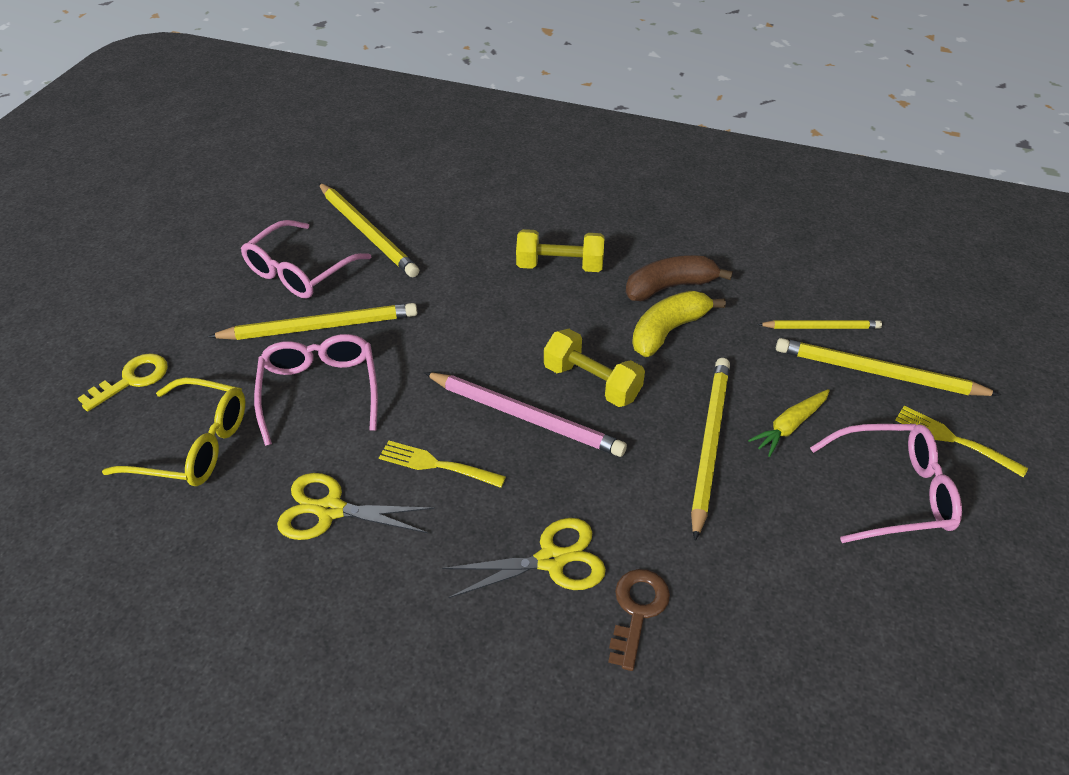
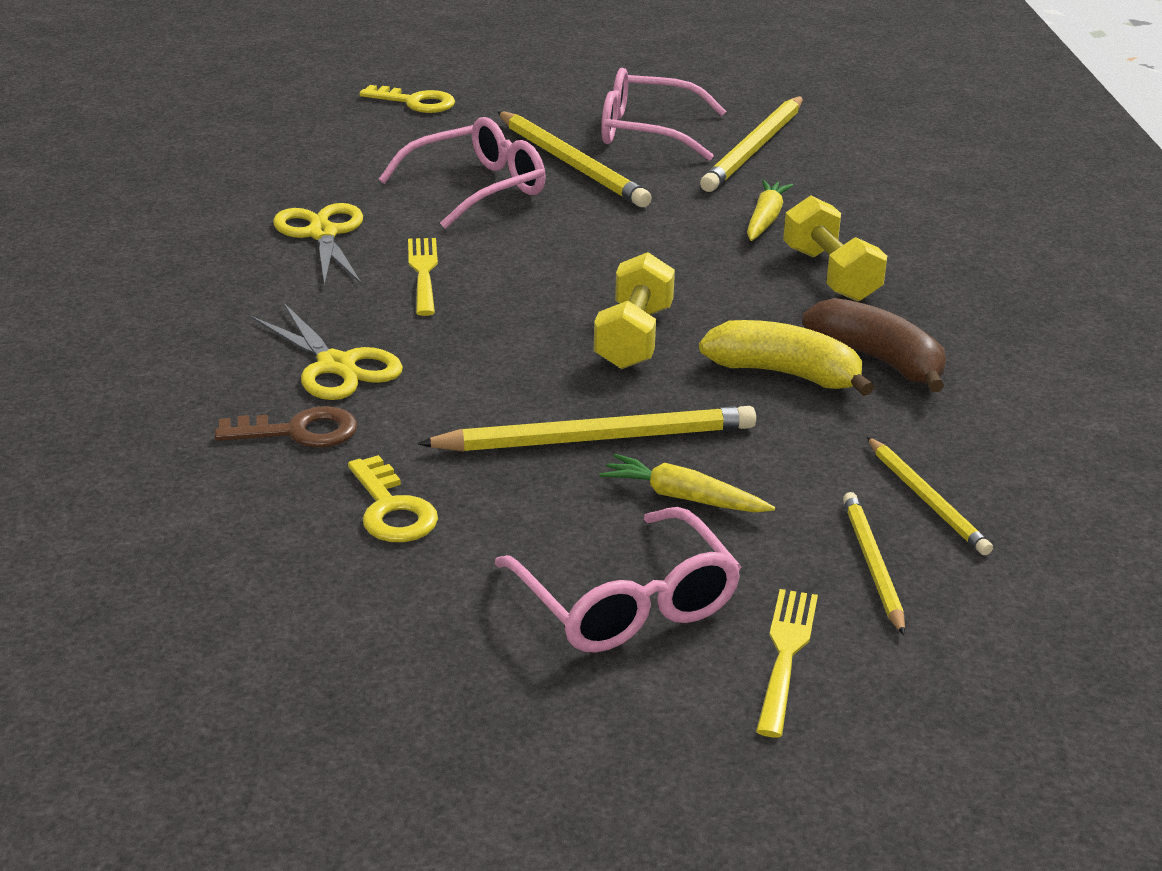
camera: 65 degrees right, 15 degrees down
yellow glasses [102,377,245,486] -> none
pink pencil [424,372,627,457] -> none
yellow pencil [776,338,1000,396] -> yellow pencil [843,492,905,635], size x0.60
none -> yellow key [348,455,438,542]
none -> yellow carrot [747,180,793,241]

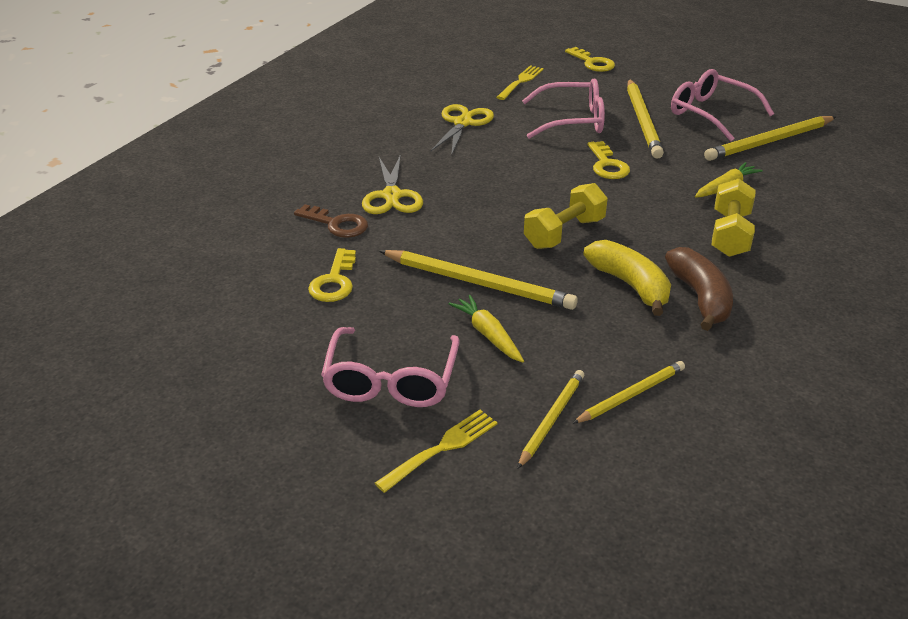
camera: 35 degrees right, 5 degrees up
yellow fork [408,238,438,316] -> yellow fork moved to [496,65,544,100]
yellow pencil [867,437,993,555] -> yellow pencil turned 135 degrees counterclockwise [572,361,685,424]
none -> yellow key [588,141,630,179]

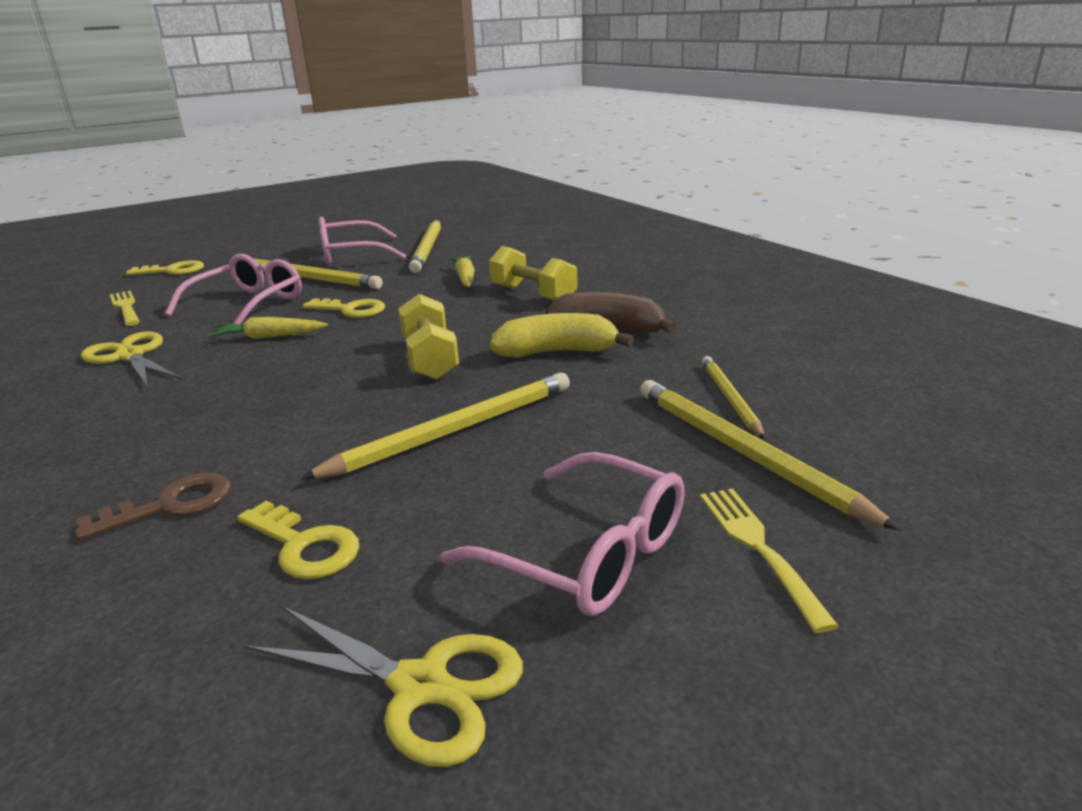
camera: 60 degrees left, 10 degrees down
yellow scissors [362,154,423,214] -> yellow scissors moved to [244,606,523,767]
yellow carrot [449,295,524,363] -> yellow carrot moved to [209,317,328,339]
yellow pencil [517,370,584,469] -> yellow pencil [640,380,900,531], size x1.67

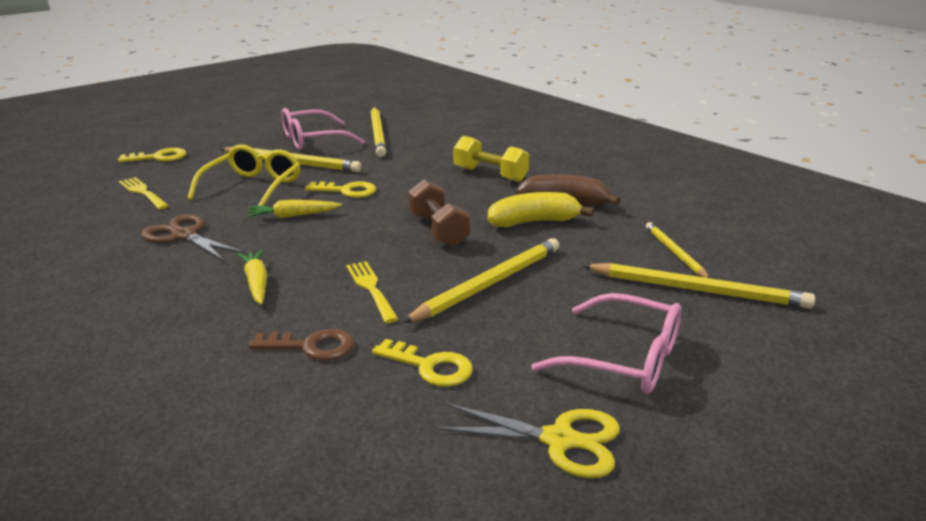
camera: 10 degrees left, 0 degrees up
brown key [75,473,231,541] -> brown key turned 45 degrees clockwise [249,329,354,361]
yellow scissors [81,332,181,387] -> brown scissors [141,214,246,261]
pink glasses [165,254,302,325] -> yellow glasses [187,145,300,206]
yellow dumbbell [398,294,459,380] -> brown dumbbell [408,180,470,247]
yellow carrot [450,256,475,287] -> yellow carrot moved to [237,250,267,305]
yellow pencil [640,380,900,531] -> yellow pencil turned 150 degrees clockwise [582,263,815,309]
yellow fork [700,489,839,633] -> yellow fork moved to [346,261,398,323]

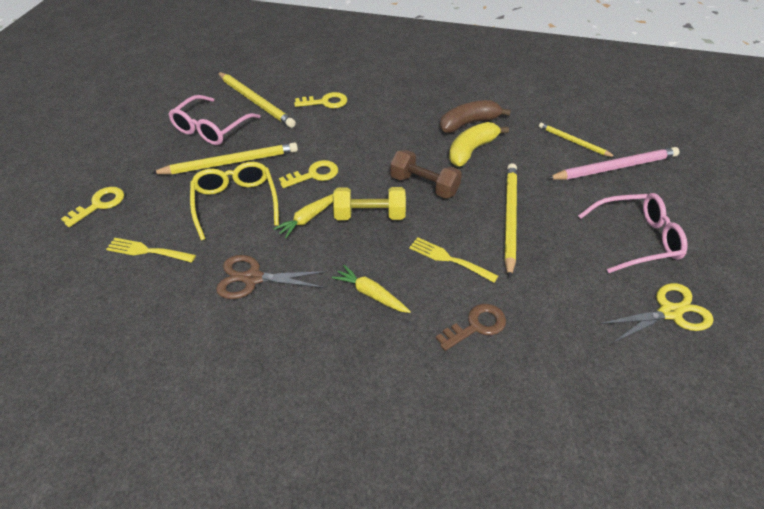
camera: 35 degrees left, 20 degrees up
yellow key [372,339,473,387] -> yellow key moved to [294,92,347,108]
yellow dumbbell [454,136,529,182] -> yellow dumbbell moved to [333,187,406,220]
yellow pencil [582,263,815,309] -> pink pencil [547,147,679,180]

